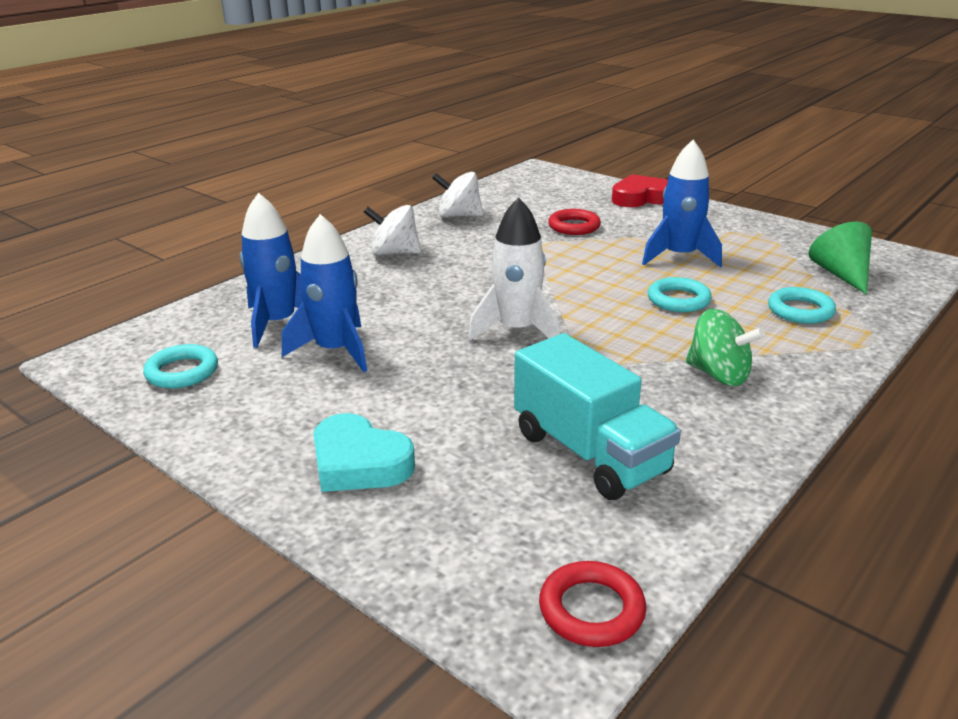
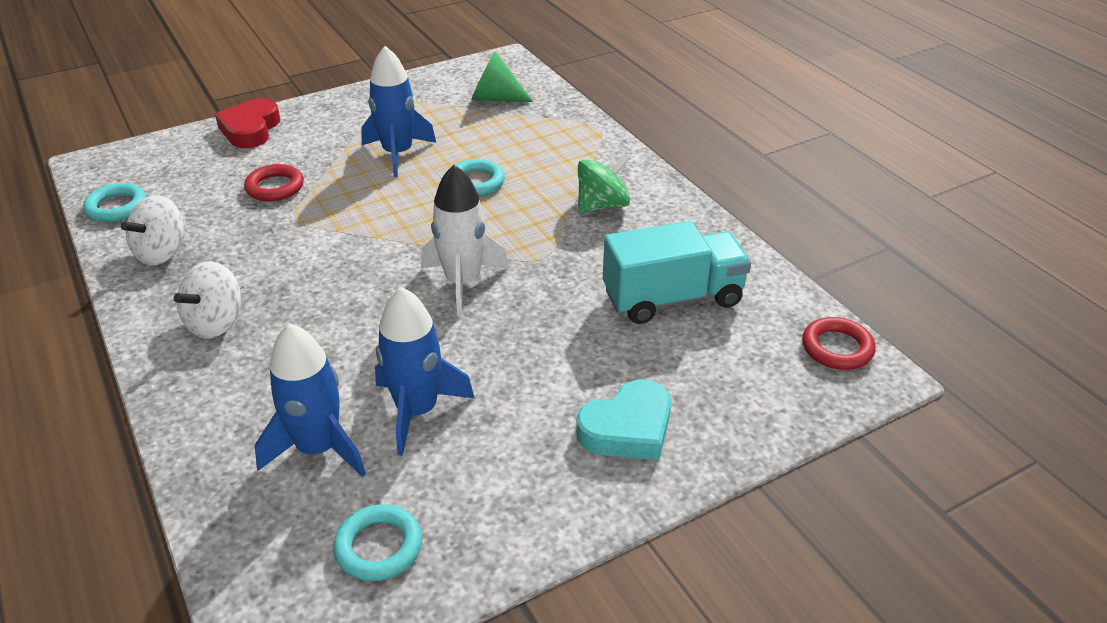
camera: 70 degrees left, 10 degrees up
turquoise ring [768,287,836,324] -> turquoise ring moved to [83,183,146,222]

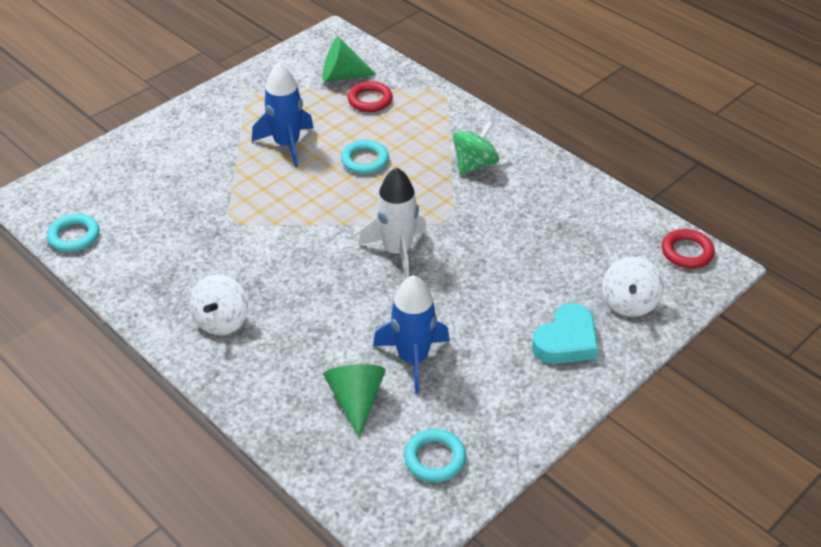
camera: 15 degrees left, 5 degrees up
white spinning top [121,195,185,265] -> white spinning top moved to [602,257,664,317]
red heart [215,98,280,148] -> none
red ring [244,164,304,202] -> red ring moved to [347,81,393,112]
blue rocket [255,323,366,477] -> green cone [323,364,386,437]
turquoise truck [603,221,751,324] -> none

